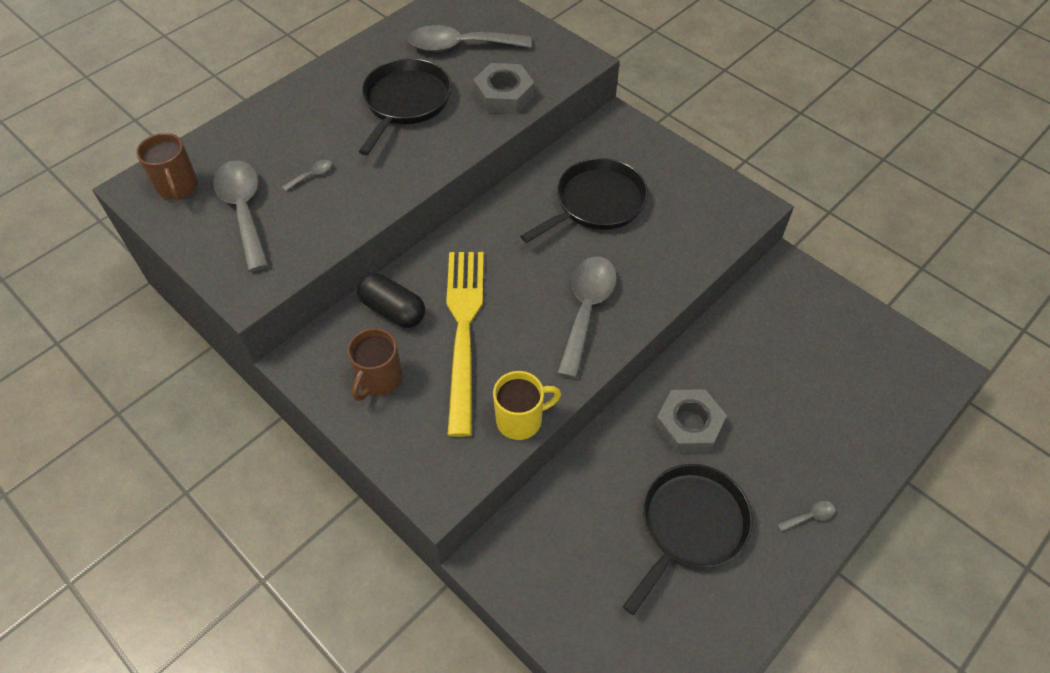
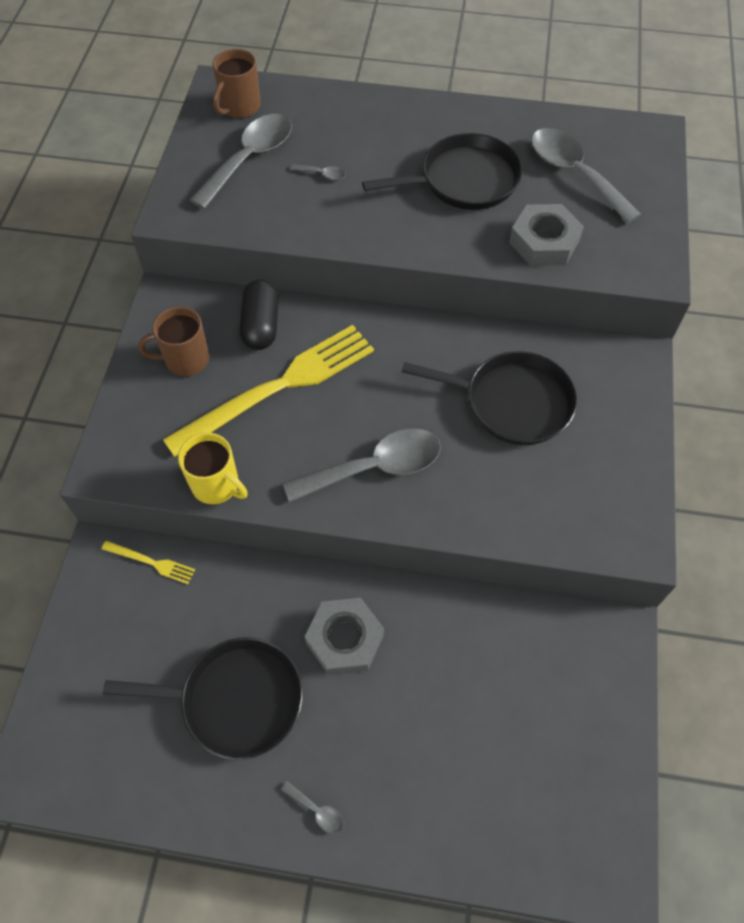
camera: 55 degrees right, 5 degrees up
none -> yellow fork [102,541,195,584]

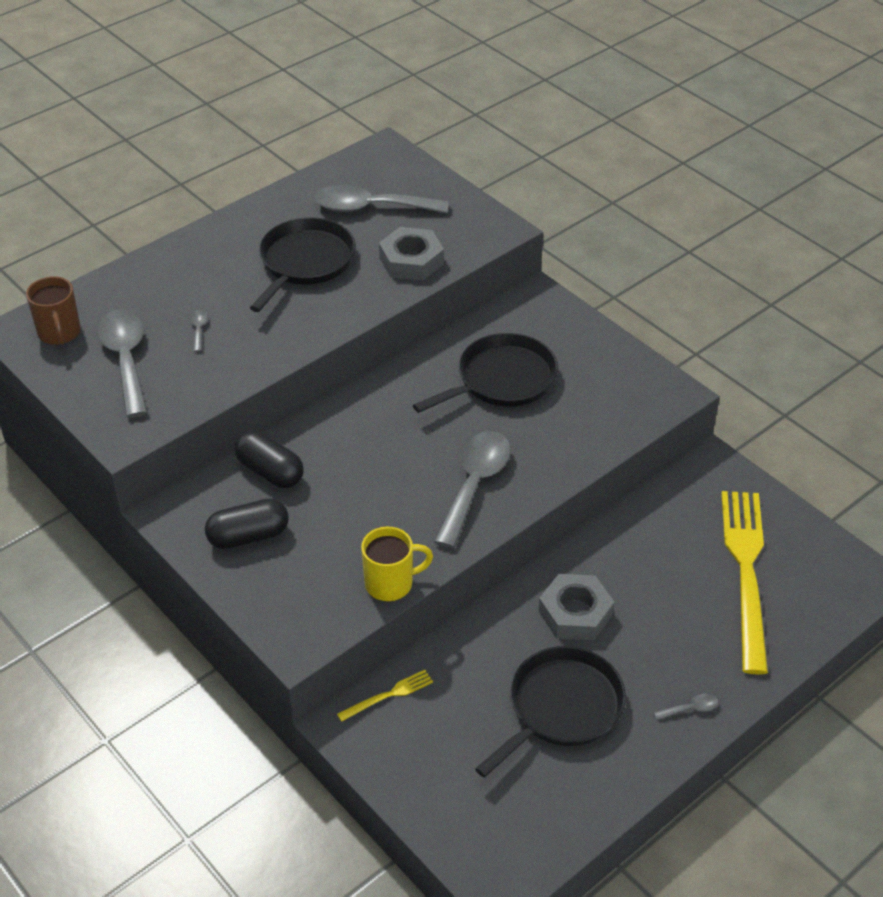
camera: 50 degrees left, 15 degrees down
brown mug [138,306,209,376] -> black capsule [205,499,289,549]
yellow fork [163,325,374,457] -> yellow fork moved to [721,491,768,674]
grey spoon [291,164,346,180] -> grey spoon turned 60 degrees counterclockwise [190,310,208,352]

